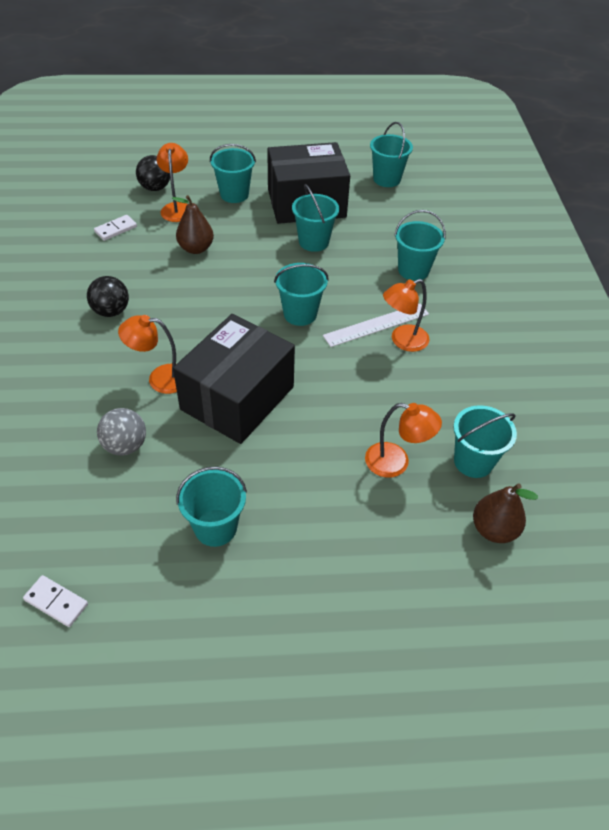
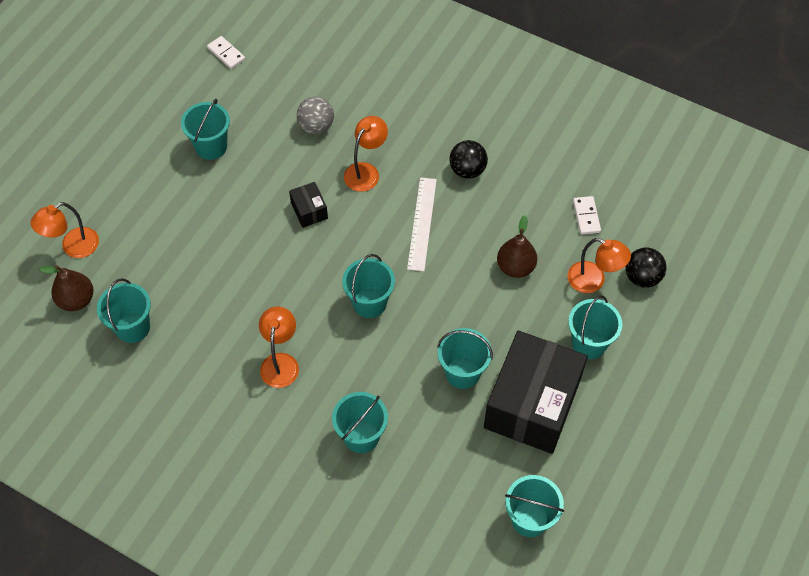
camera: 125 degrees right, 10 degrees up
white domino [23,575,88,627] -> white domino turned 75 degrees clockwise [207,36,245,69]
black box [173,314,295,444] -> black box [289,182,328,228], size x0.41
white ruler [323,304,429,347] -> white ruler moved to [407,177,437,271]
orange lamp [365,403,442,478] -> orange lamp moved to [30,202,99,258]

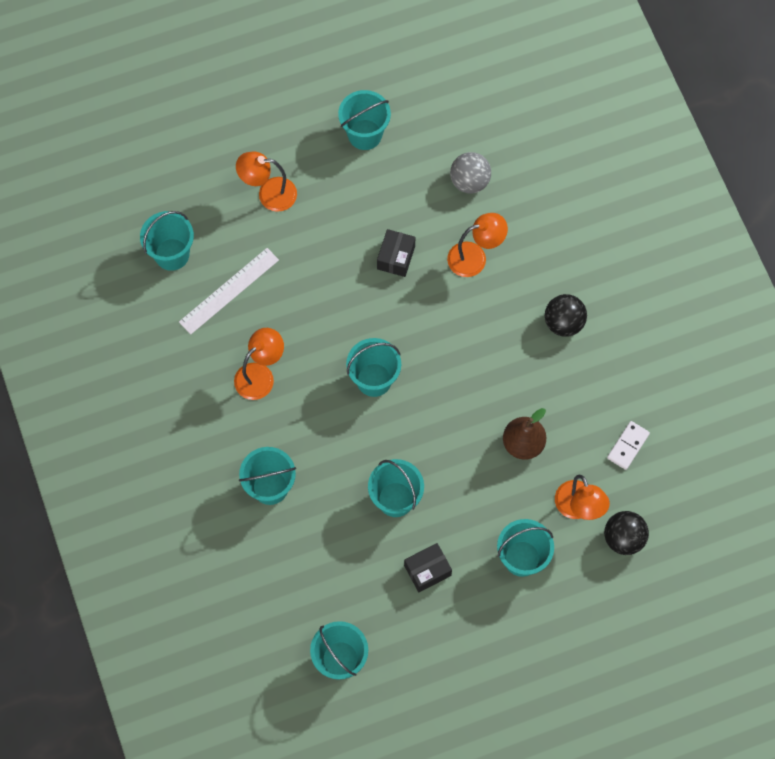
camera: 40 degrees right, 10 degrees up
orange lamp [30,202,99,258] -> orange lamp moved to [236,151,297,212]
brown pear [39,265,93,311] -> none
white domino [207,36,245,69] -> none
white ruler [407,177,437,271] -> white ruler moved to [179,248,279,334]
black box [484,331,588,454] -> black box [404,543,452,592], size x0.41

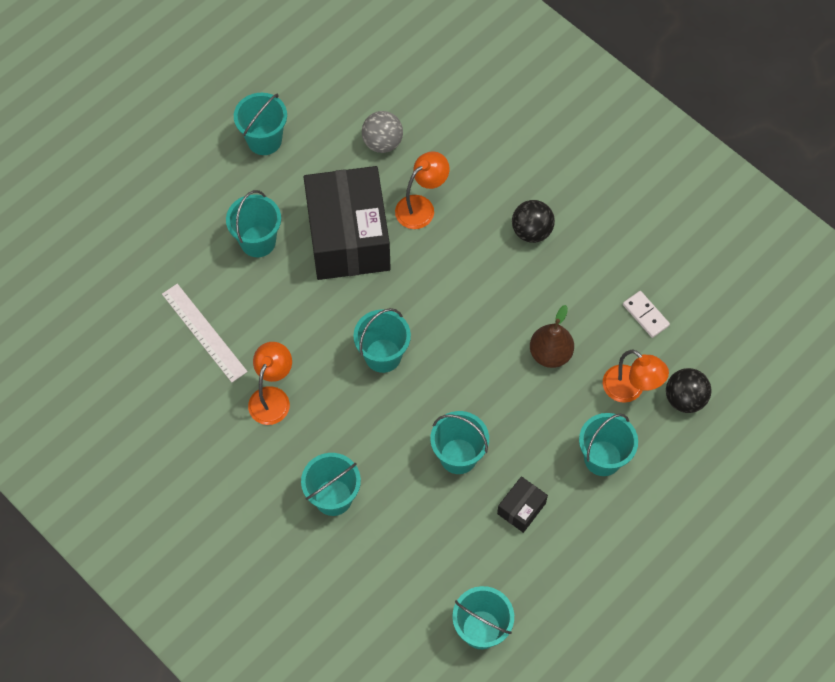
camera: 25 degrees left, 5 degrees down
turquoise bucket [140,211,194,271] -> turquoise bucket moved to [226,190,281,257]
white ruler [179,248,279,334] -> white ruler turned 60 degrees counterclockwise [162,284,248,382]
orange lamp [236,151,297,212] -> none
black box [377,229,416,277] -> black box [304,166,391,280], size x2.42
white domino [607,421,650,470] -> white domino turned 45 degrees counterclockwise [623,291,670,338]

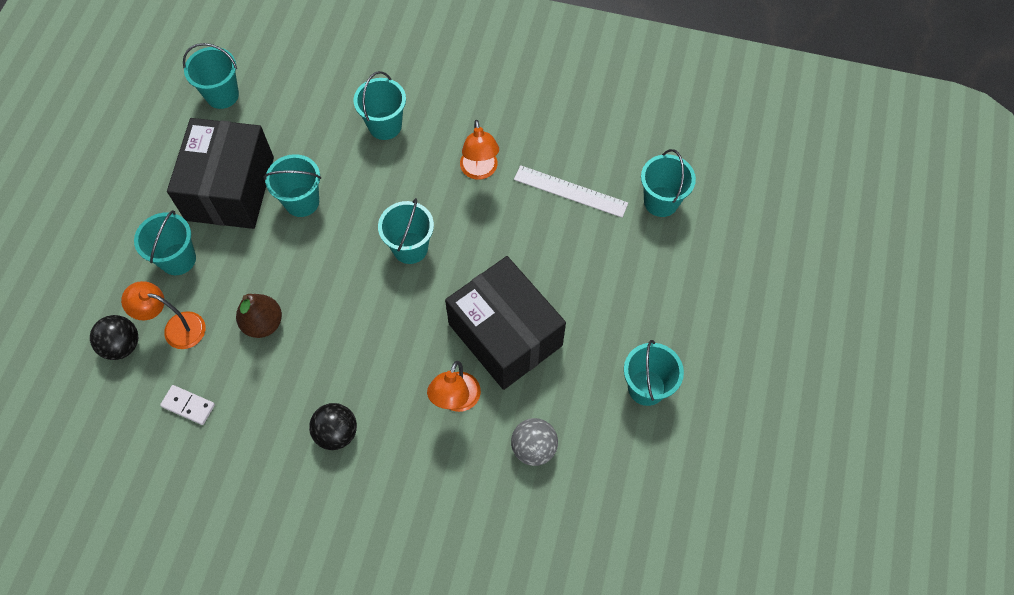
camera: 150 degrees right, 0 degrees up
turquoise bucket [226,190,281,257] -> turquoise bucket moved to [641,149,696,217]
black box [497,476,548,533] -> black box [167,118,274,229], size x2.42

